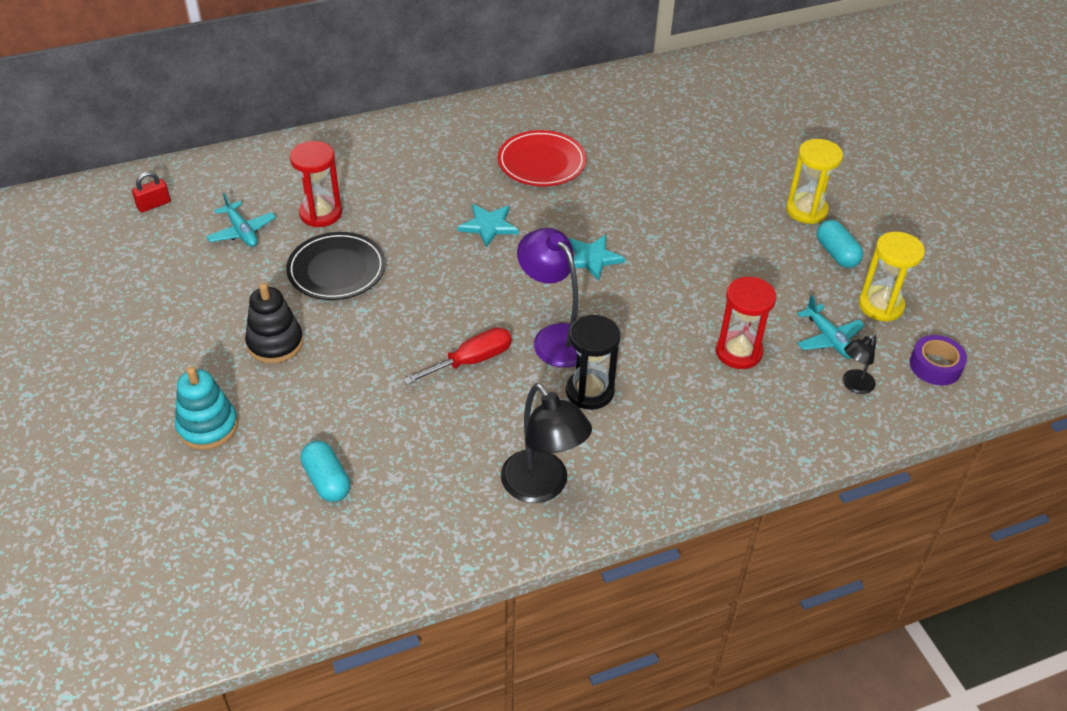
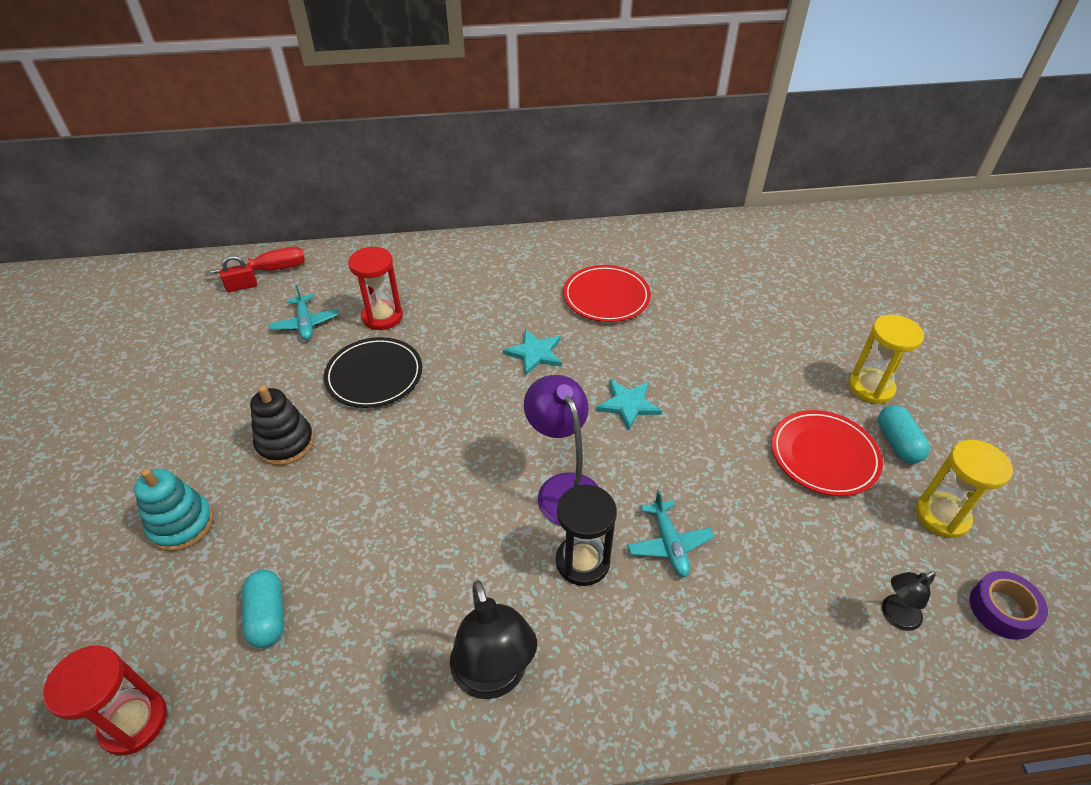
camera: 15 degrees right, 0 degrees up
red screwdriver [403,327,512,385] -> red screwdriver moved to [205,247,305,276]
red hourglass [715,277,777,369] -> red hourglass moved to [43,646,167,756]
turquoise plane [797,295,865,359] -> turquoise plane moved to [627,490,715,577]
none -> red plate [771,410,883,496]

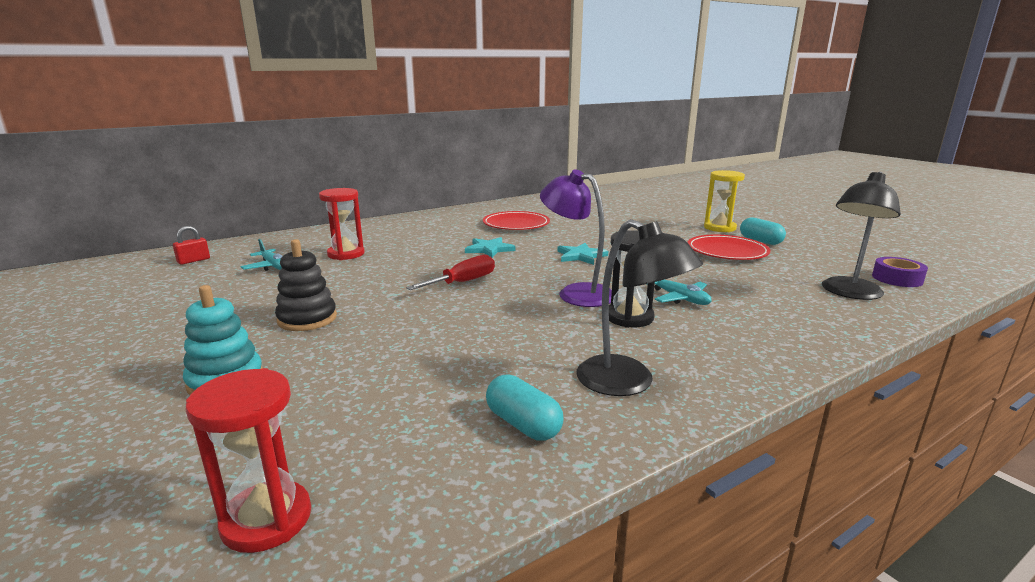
camera: 25 degrees left, 25 degrees down
red screwdriver [205,247,305,276] -> red screwdriver moved to [406,255,495,290]
turquoise capsule [242,570,284,648] -> turquoise capsule moved to [486,374,563,440]
black plate [324,337,422,408] -> none
black lamp [882,571,936,631] -> black lamp [822,172,901,300], size x1.89
yellow hourglass [916,440,1013,538] -> none

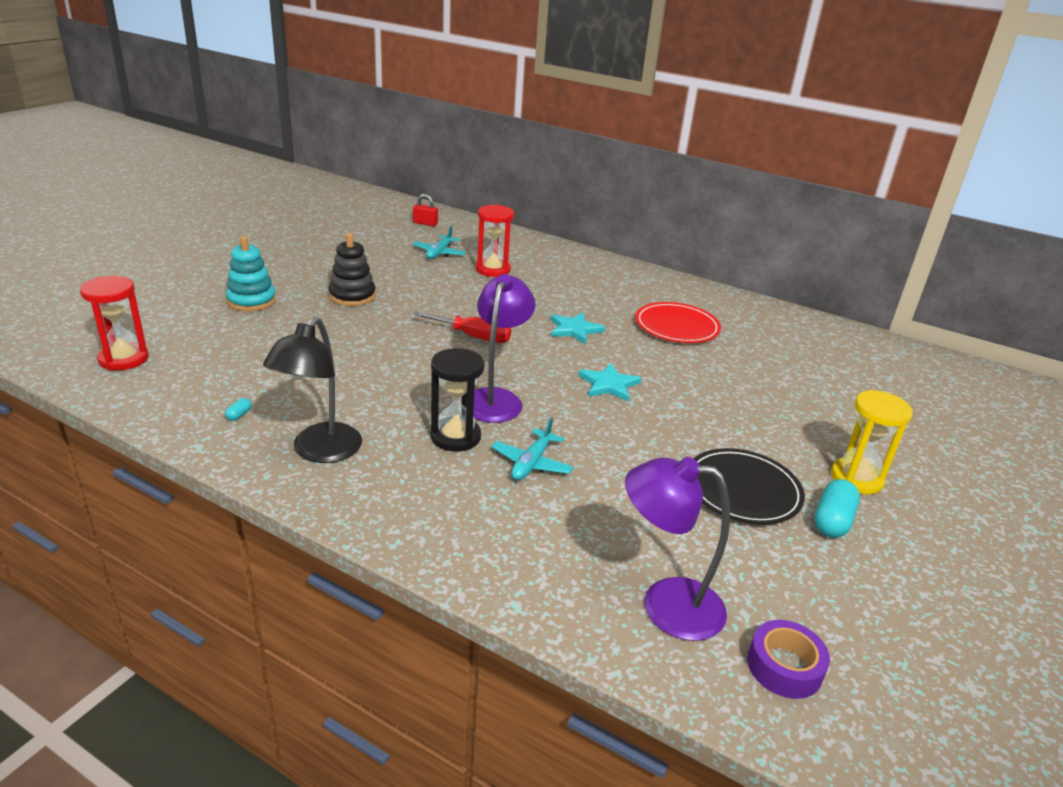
camera: 60 degrees right, 10 degrees up
turquoise capsule [486,374,563,440] -> turquoise capsule [225,398,252,421], size x0.46
red plate [687,235,771,260] -> black plate [693,448,805,524]
black lamp [822,172,901,300] -> purple lamp [625,457,730,641]

